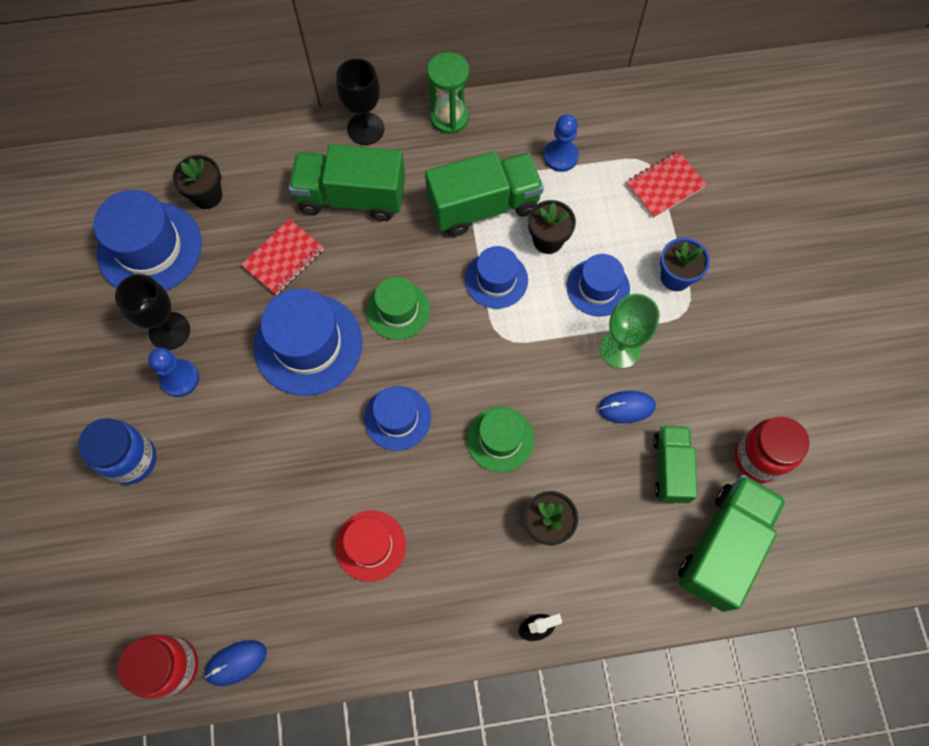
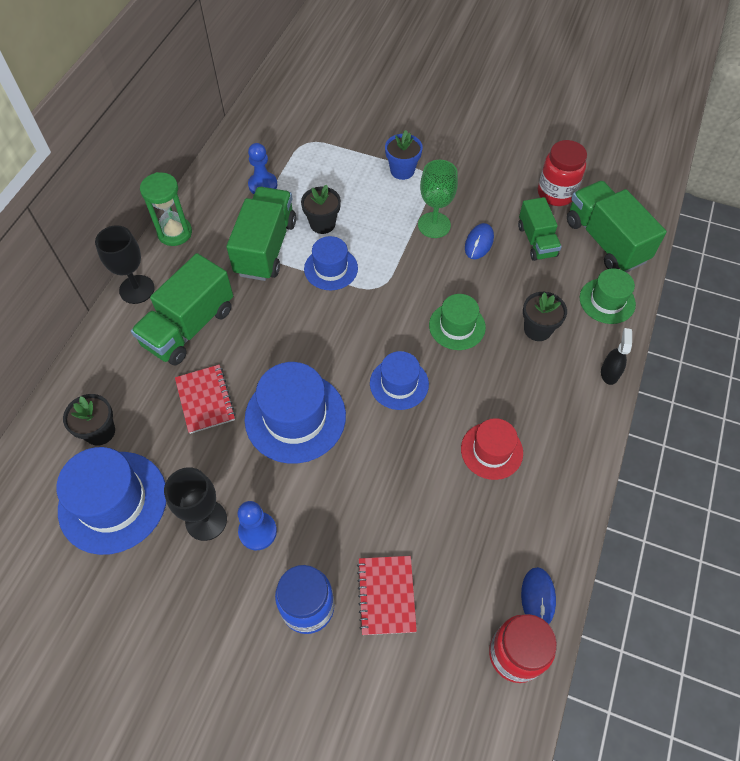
camera: 60 degrees left, 10 degrees down
green hat [366,277,430,340] -> green hat moved to [580,269,636,324]
blue hat [567,254,630,317] -> none
red notebook [626,151,707,218] -> red notebook moved to [357,556,417,635]
green truck [653,425,697,503] -> green truck turned 135 degrees counterclockwise [518,197,562,261]

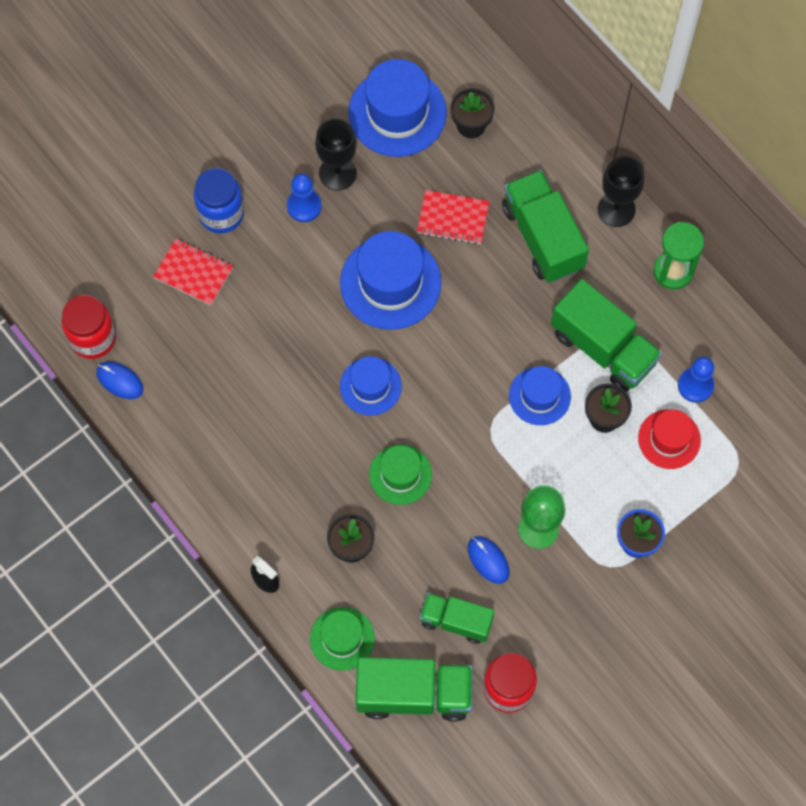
camera: 120 degrees right, 10 degrees up
red hat [461,418,523,480] -> red hat moved to [638,409,701,469]

